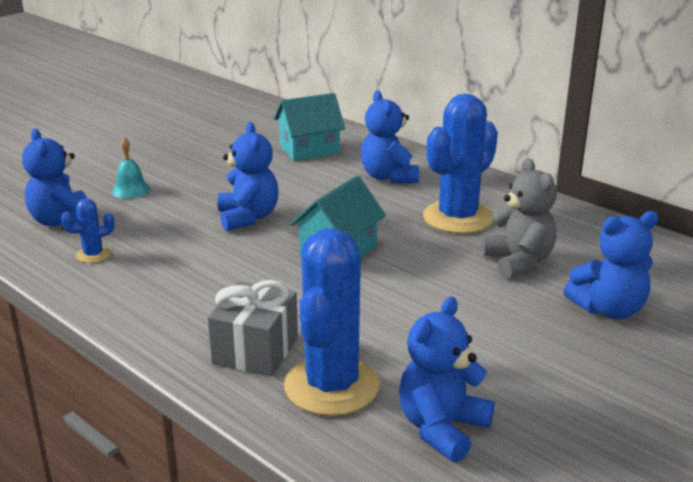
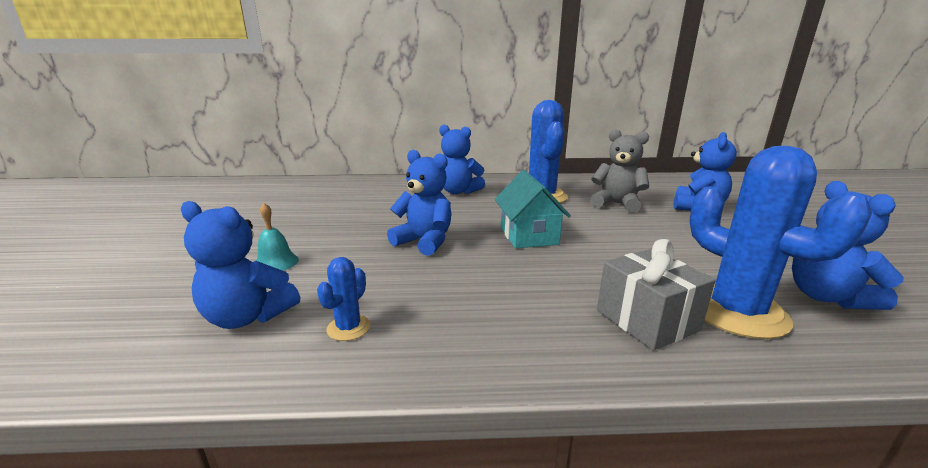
camera: 45 degrees left, 5 degrees down
turquoise house [274,93,345,161] -> none

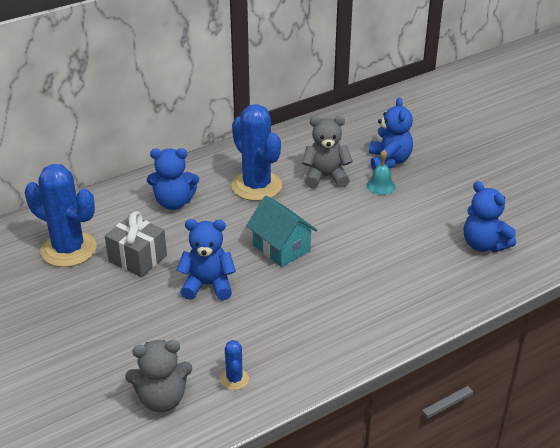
camera: 30 degrees left, 15 degrees up
blue teddy bear [181,201,300,329] -> grey teddy bear [125,340,193,412]
turquoise bell [256,203,299,271] -> turquoise bell moved to [366,150,396,195]
grey gift [597,239,716,350] -> grey gift moved to [105,211,167,277]
blue cactus [689,146,872,339] -> blue cactus moved to [25,164,96,267]

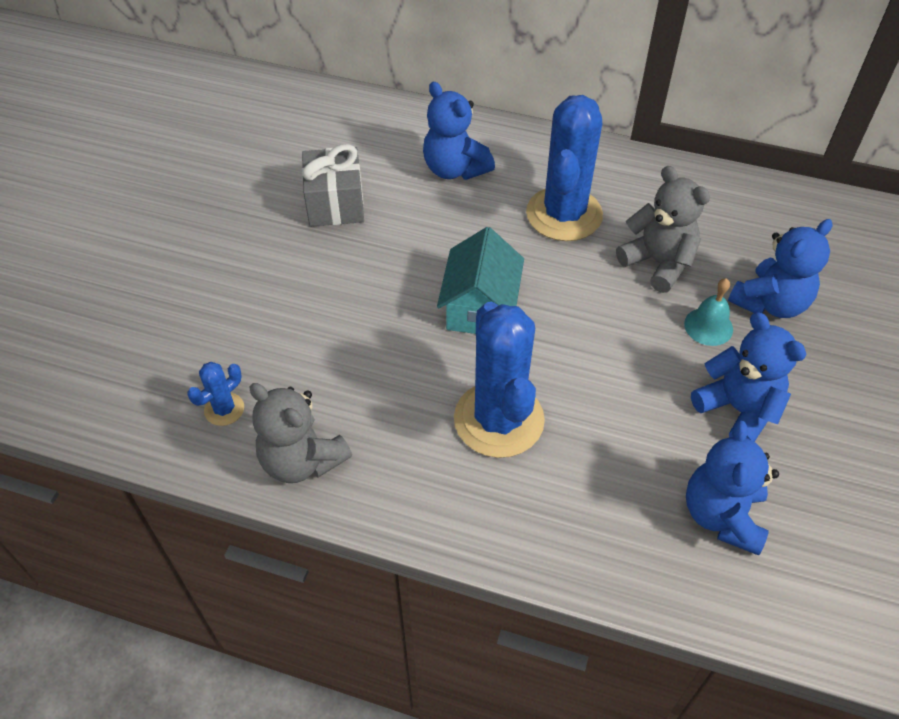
camera: 50 degrees right, 15 degrees up
blue cactus [25,164,96,267] -> blue cactus moved to [454,302,545,458]
grey teddy bear [125,340,193,412] -> grey teddy bear moved to [249,383,352,483]
blue teddy bear [177,219,236,300] -> blue teddy bear moved to [691,312,806,442]

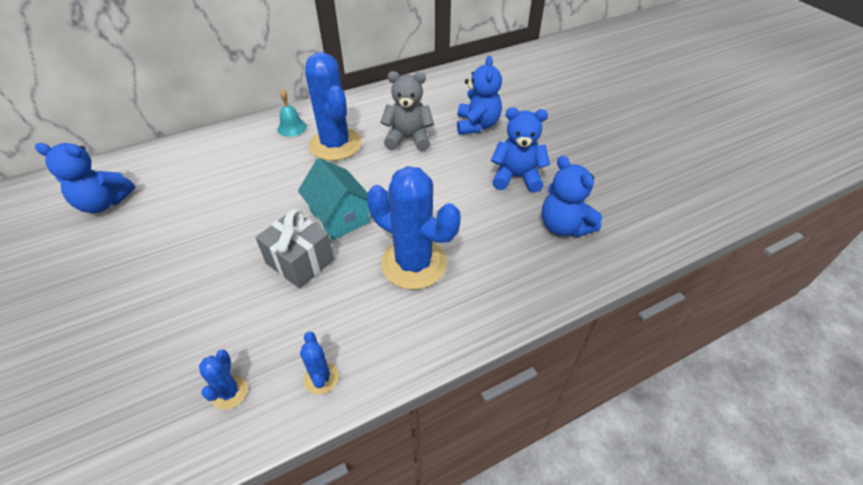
camera: 45 degrees left, 5 degrees down
grey teddy bear [249,383,352,483] -> blue cactus [300,331,339,394]
grey gift [302,144,364,227] -> grey gift moved to [255,208,334,289]
blue teddy bear [423,82,495,180] -> blue teddy bear moved to [35,143,135,213]
turquoise bell [684,278,733,346] -> turquoise bell moved to [277,89,307,137]

